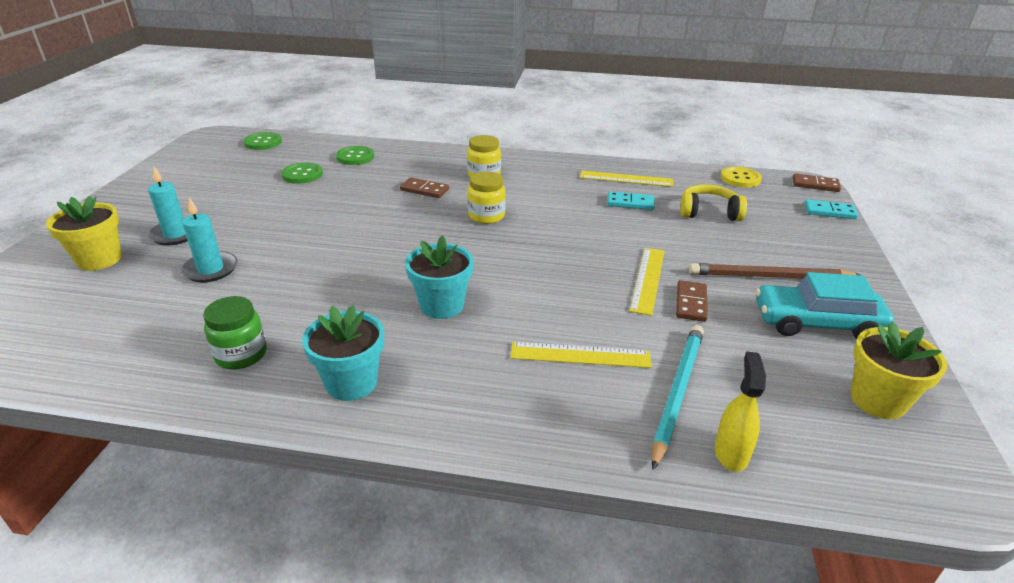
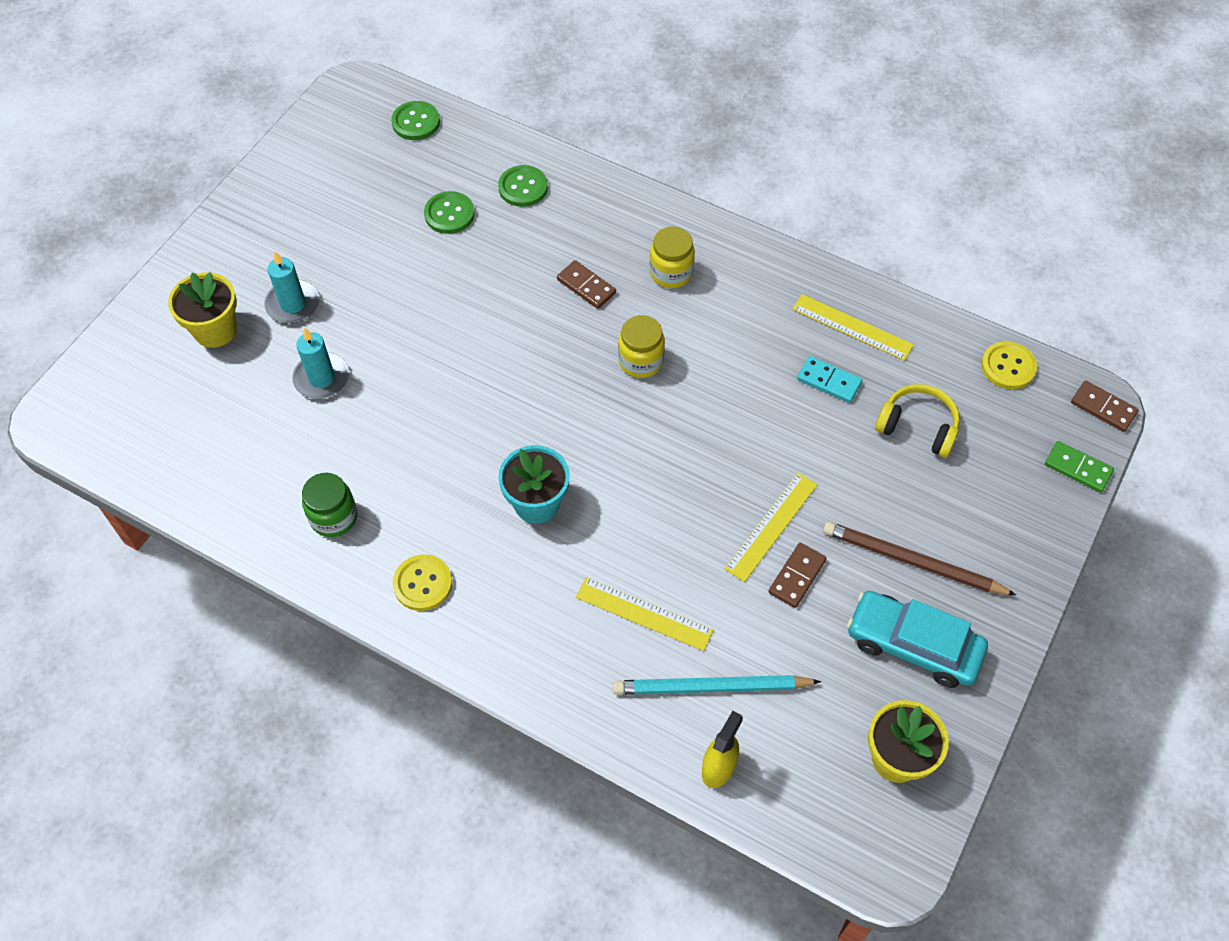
camera: 20 degrees right, 25 degrees up
turquoise flower pot [302,305,384,401] -> yellow button [393,554,452,611]
turquoise pencil [652,325,704,470] -> turquoise pencil turned 135 degrees counterclockwise [613,675,821,695]
turquoise domino [805,199,858,219] -> green domino [1045,441,1114,493]

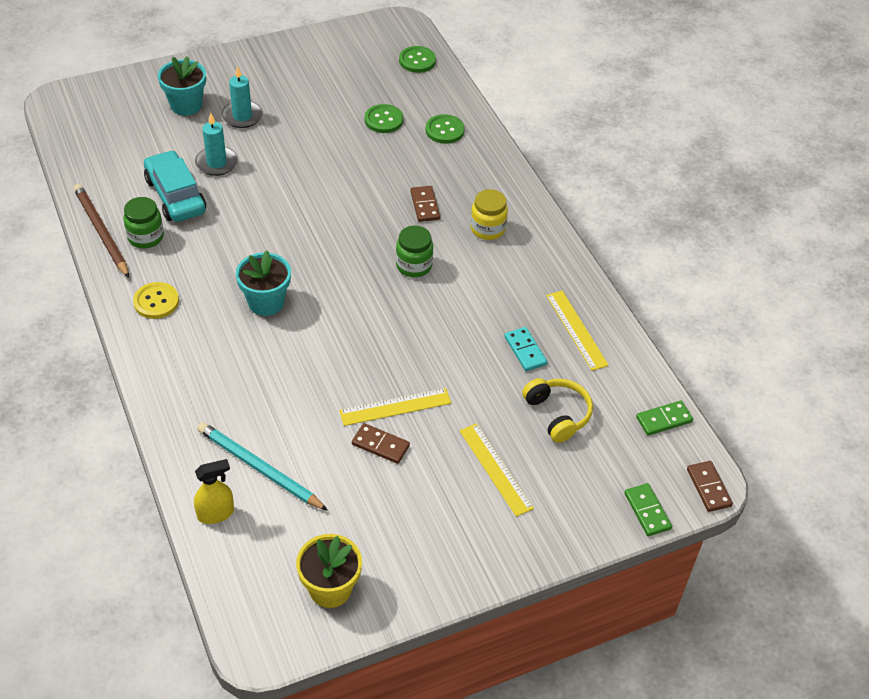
camera: 35 degrees right, 10 degrees down
yellow flower pot [168,272,237,348] -> turquoise flower pot [158,56,206,115]
yellow ruler [576,577,714,651] -> yellow ruler moved to [459,423,534,517]
yellow jar [618,315,665,378] -> green jar [396,226,433,277]
brown domino [768,543,827,608] -> brown domino turned 45 degrees clockwise [352,423,410,464]
brown pencil [823,521,1016,595] -> brown pencil moved to [73,184,129,278]
turquoise car [847,591,988,688] -> turquoise car moved to [144,150,206,222]
yellow button [981,341,1037,390] -> green domino [636,401,693,436]

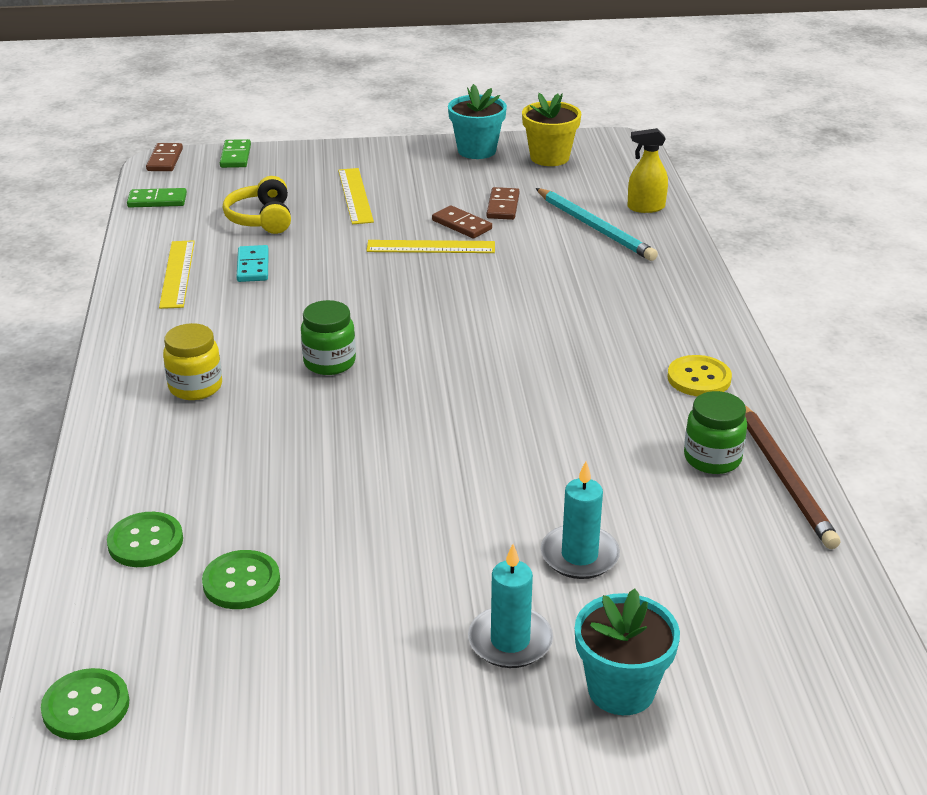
camera: 160 degrees left, 15 degrees down
turquoise car [144,150,206,222] -> none
turquoise flower pot [236,250,291,316] -> turquoise flower pot moved to [448,84,507,159]
brown domino [410,186,440,222] -> brown domino moved to [487,187,519,220]

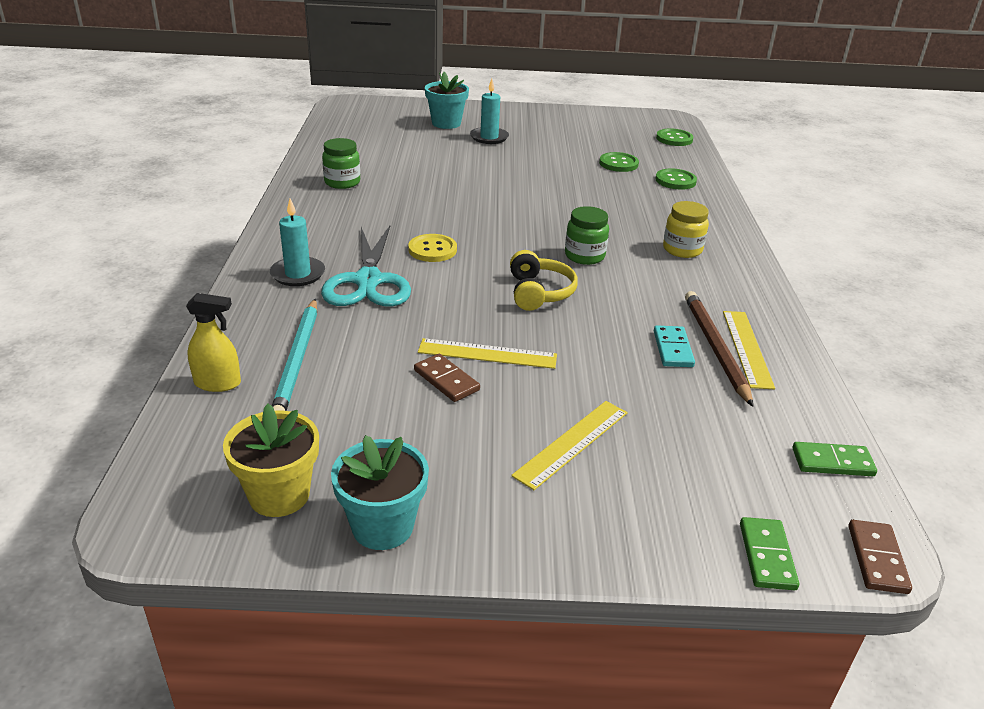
camera: 175 degrees left, 0 degrees up
yellow headphones [223,176,291,234] -> yellow headphones moved to [510,250,578,311]
yellow ruler [338,168,374,224] -> yellow ruler turned 45 degrees clockwise [511,401,627,490]
brown domino [487,187,519,220] -> none
turquoise pencil [535,188,658,261] -> turquoise pencil turned 150 degrees counterclockwise [272,299,317,411]
turquoise candle [541,461,620,579] -> turquoise candle moved to [270,198,325,286]
yellow button [668,355,732,396] -> yellow button moved to [408,234,457,262]
brown pencil [745,405,841,549] -> brown pencil moved to [685,291,753,407]
none -> turquoise scissors [321,226,411,306]

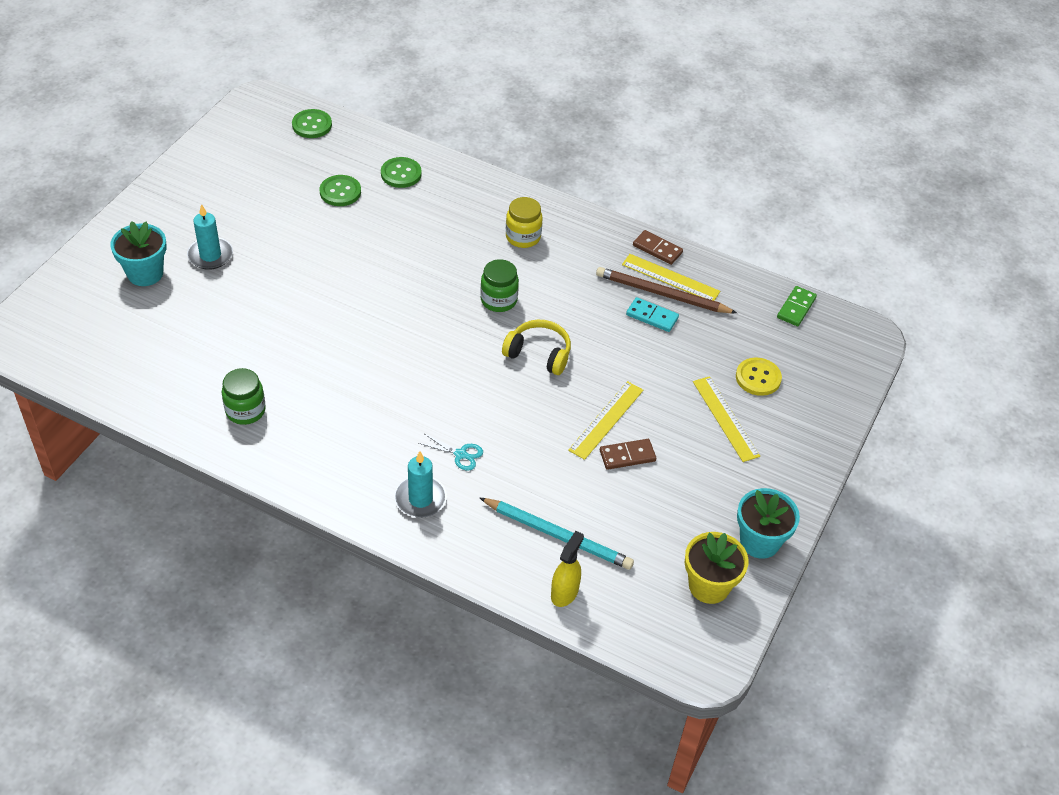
camera: 65 degrees left, 15 degrees up
turquoise scissors [321,226,411,306] -> turquoise scissors [419,434,483,471], size x0.42
yellow button [408,234,457,262] -> yellow button moved to [736,357,782,396]
green domino [740,517,799,590] -> none
brown domino [849,520,912,594] -> brown domino moved to [633,230,683,265]

